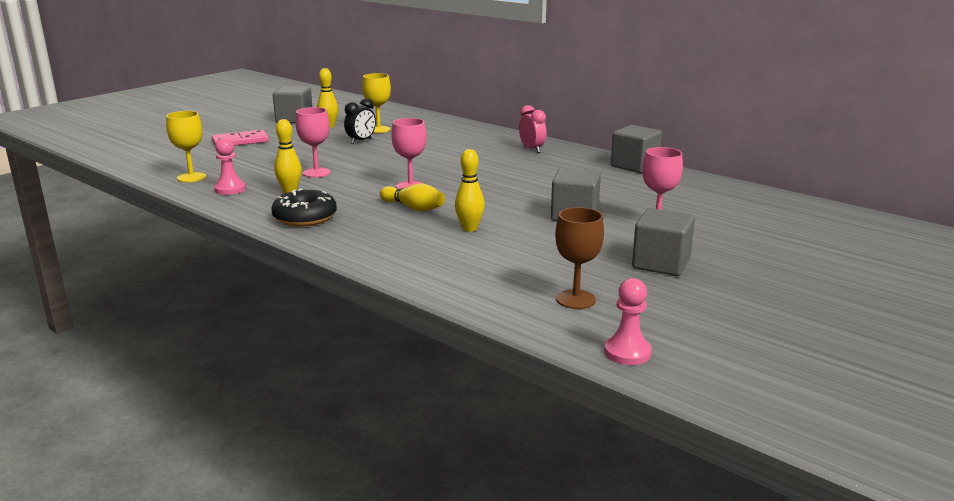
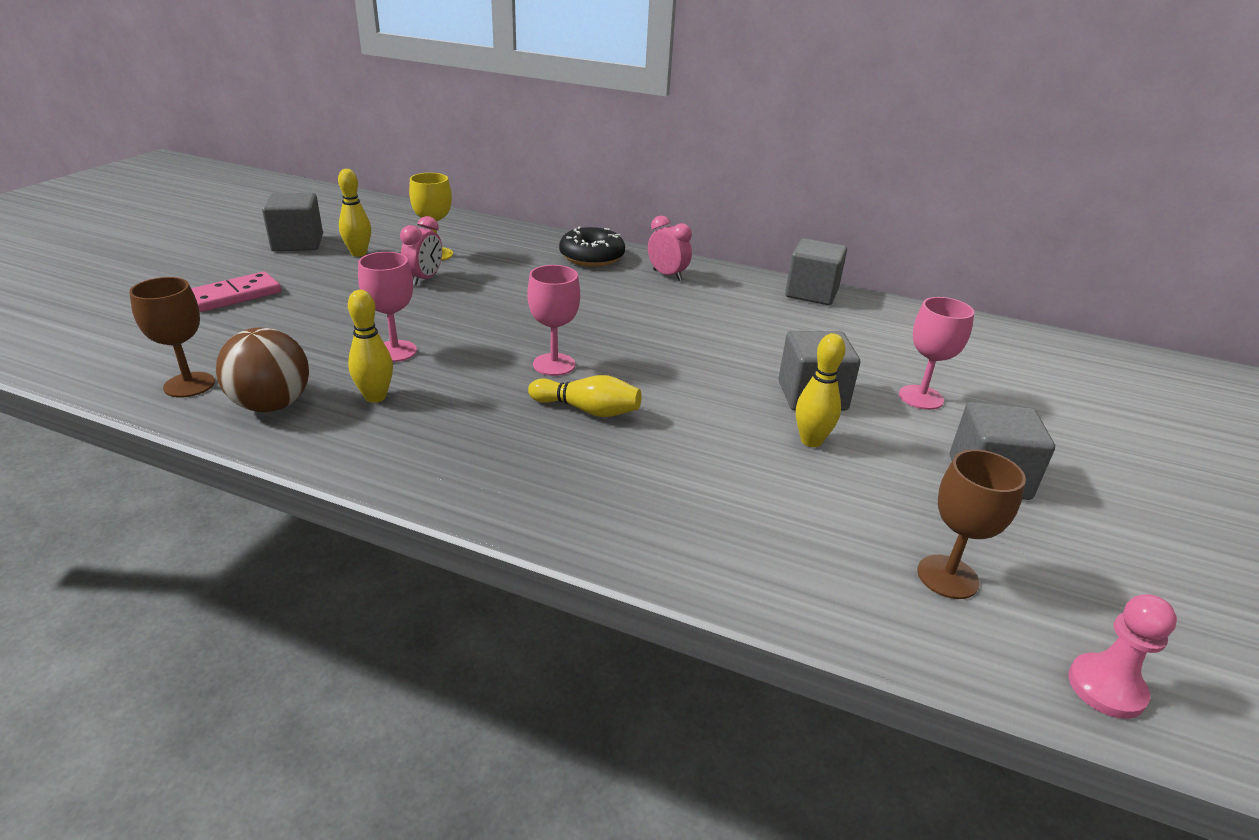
camera: 20 degrees left, 10 degrees up
yellow goblet [166,111,206,182] -> brown goblet [129,277,215,398]
pink pawn [214,138,246,195] -> brown ball [216,327,309,412]
black donut [271,188,337,227] -> black donut moved to [559,226,625,267]
black clock [344,98,376,144] -> pink clock [400,216,442,286]
yellow bowling pin [455,149,485,232] -> yellow bowling pin moved to [796,333,845,447]

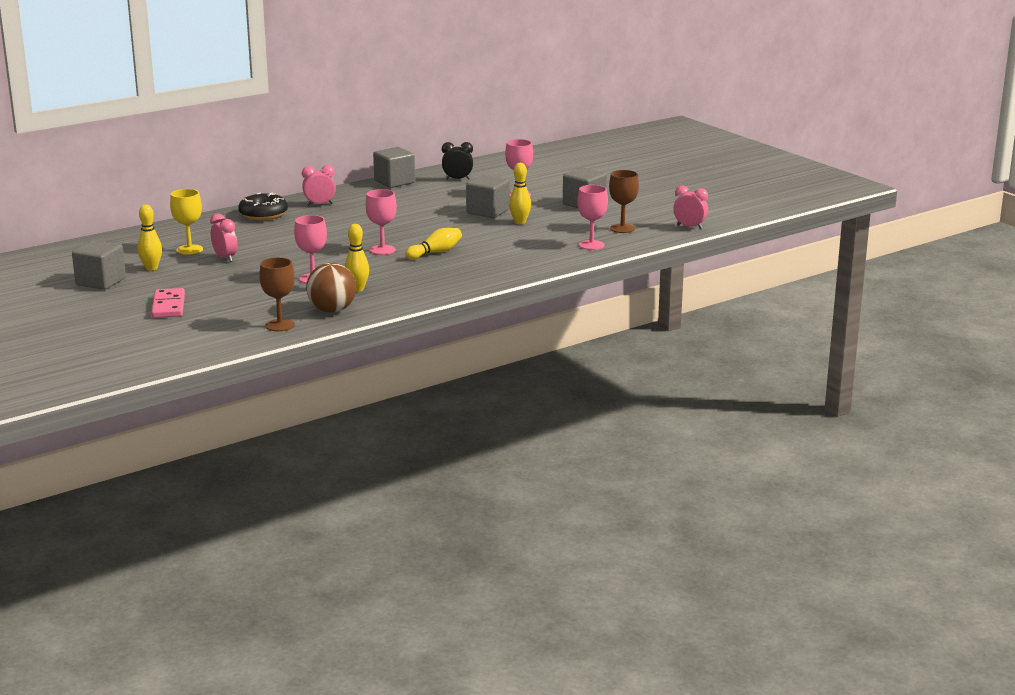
camera: 55 degrees left, 10 degrees down
pink pawn [1068,594,1177,719] -> pink clock [673,185,708,229]
none -> black clock [442,142,473,180]
none -> pink goblet [577,185,608,250]

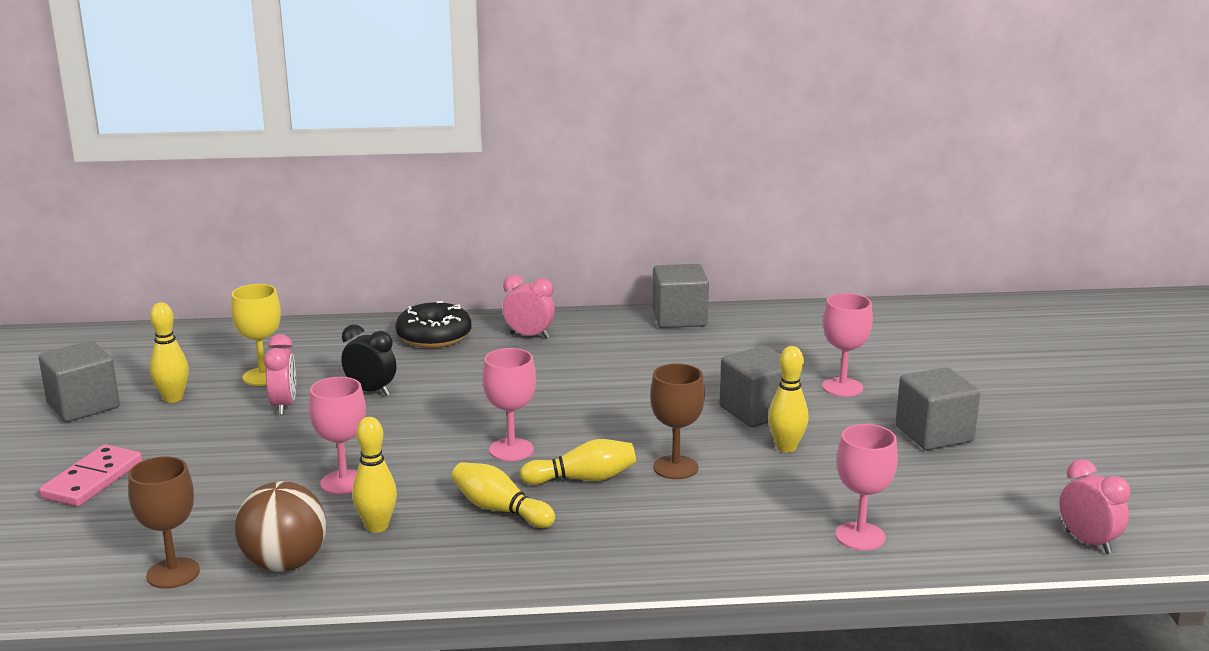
camera: 30 degrees right, 0 degrees up
black clock [442,142,473,180] -> black clock moved to [341,324,396,396]
brown goblet [609,170,639,233] -> brown goblet moved to [650,363,705,479]
none -> yellow bowling pin [452,462,555,528]

